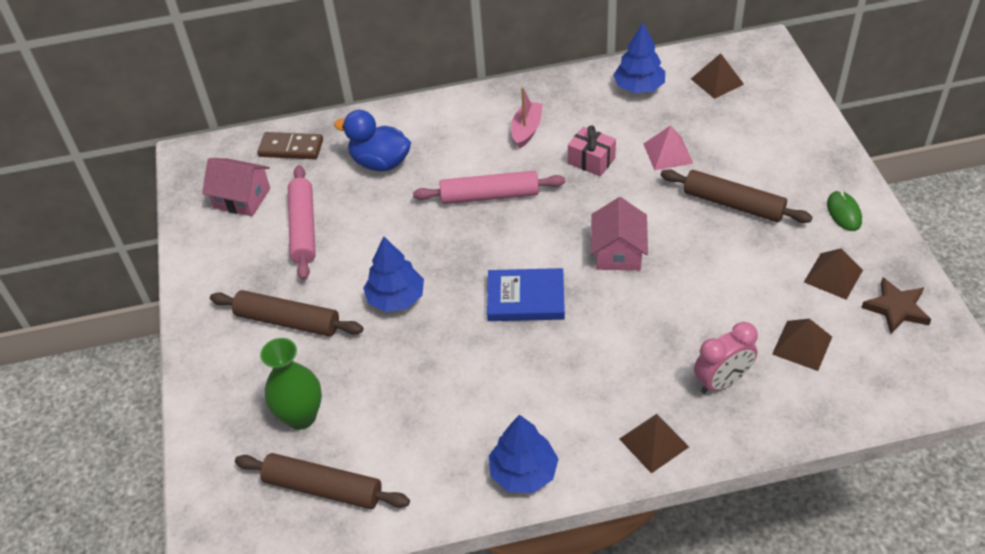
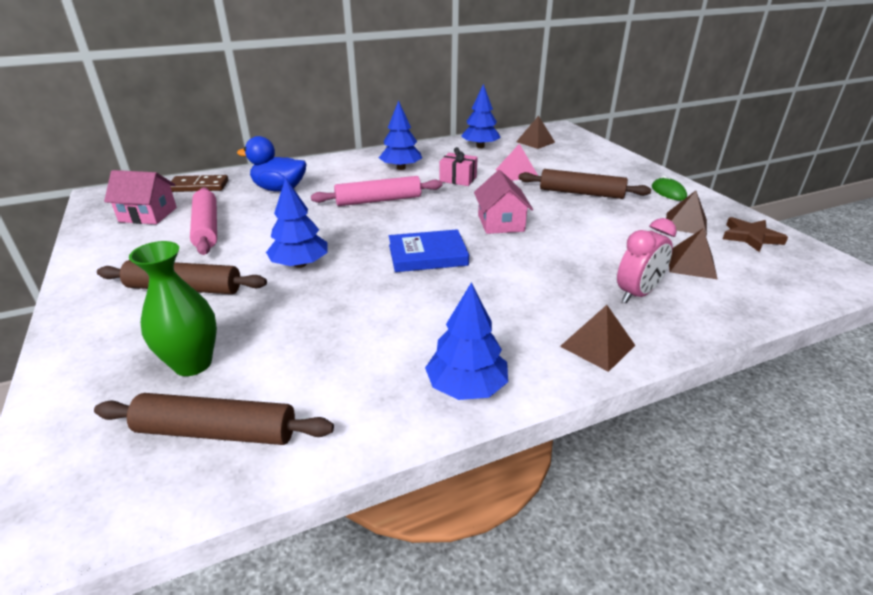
camera: 15 degrees left, 15 degrees down
pink boat [511,87,543,149] -> blue tree [379,100,422,170]

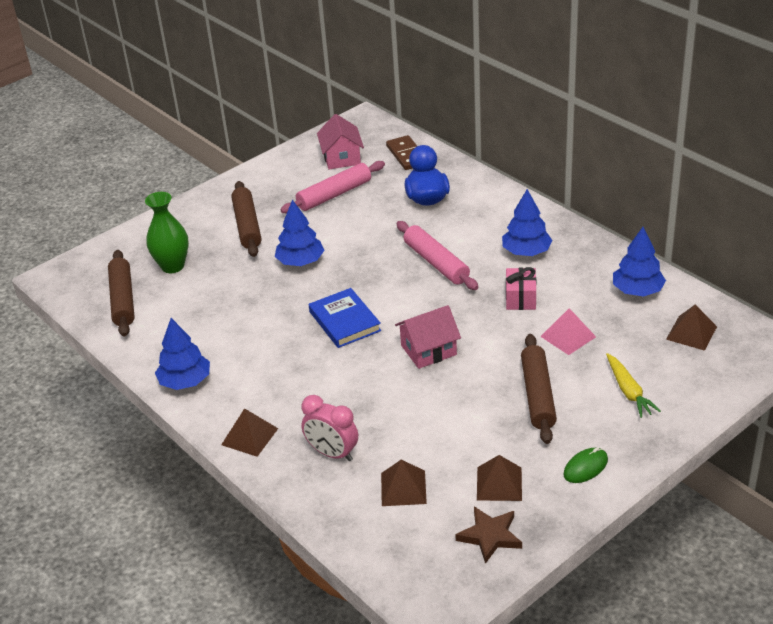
camera: 75 degrees right, 5 degrees up
none -> yellow carrot [606,353,661,418]

